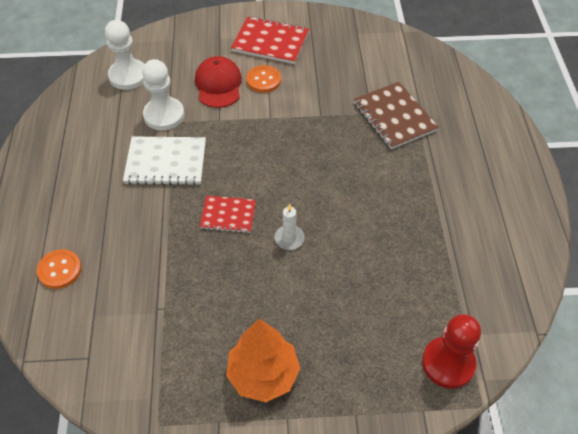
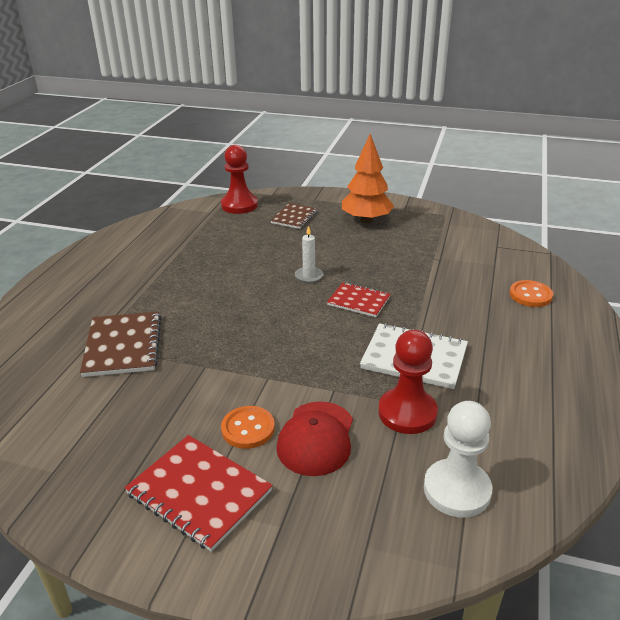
camera: 160 degrees left, 20 degrees down
white pawn [142,59,184,130] -> red pawn [378,330,438,434]
none -> brown notebook [270,203,318,229]

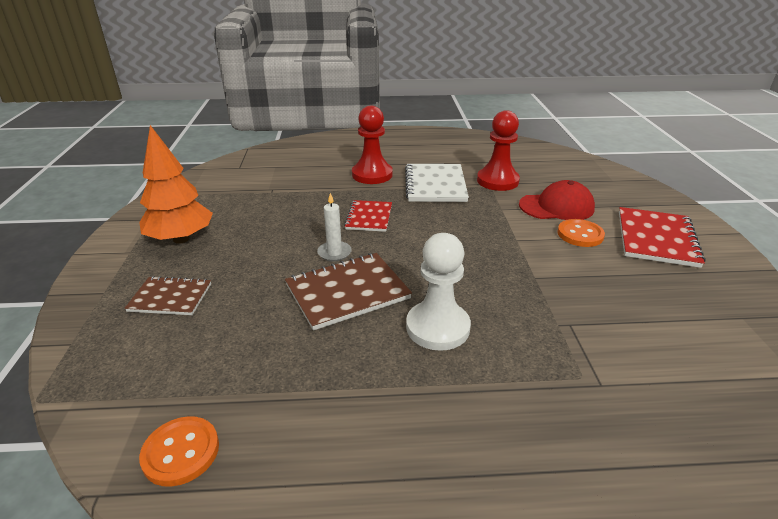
camera: 110 degrees left, 0 degrees up
brown notebook [80,312,161,377] -> brown notebook moved to [285,253,412,330]
red pawn [221,145,258,214] -> red pawn moved to [352,105,393,184]
white pawn [424,401,492,518] -> white pawn moved to [406,233,471,351]
orange button [510,280,553,307] -> orange button moved to [139,416,219,487]

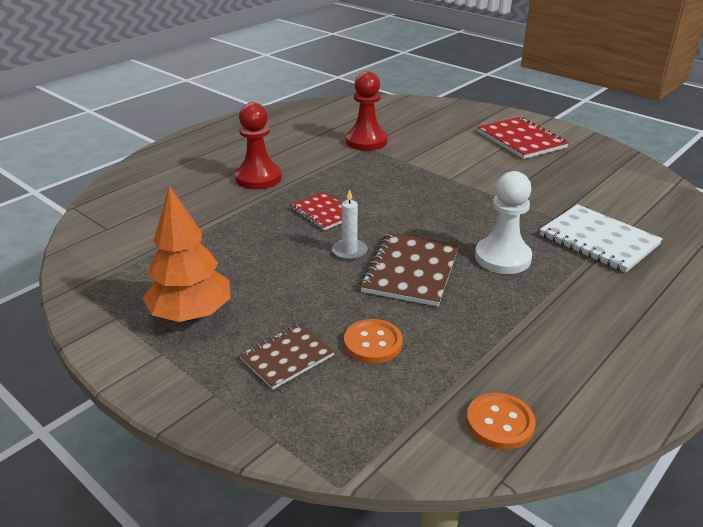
camera: 45 degrees left, 0 degrees up
white notebook [405,164,469,202] -> white notebook moved to [540,204,663,273]
red cap [519,180,595,220] -> none
orange button [557,219,605,247] -> orange button moved to [344,319,403,363]

